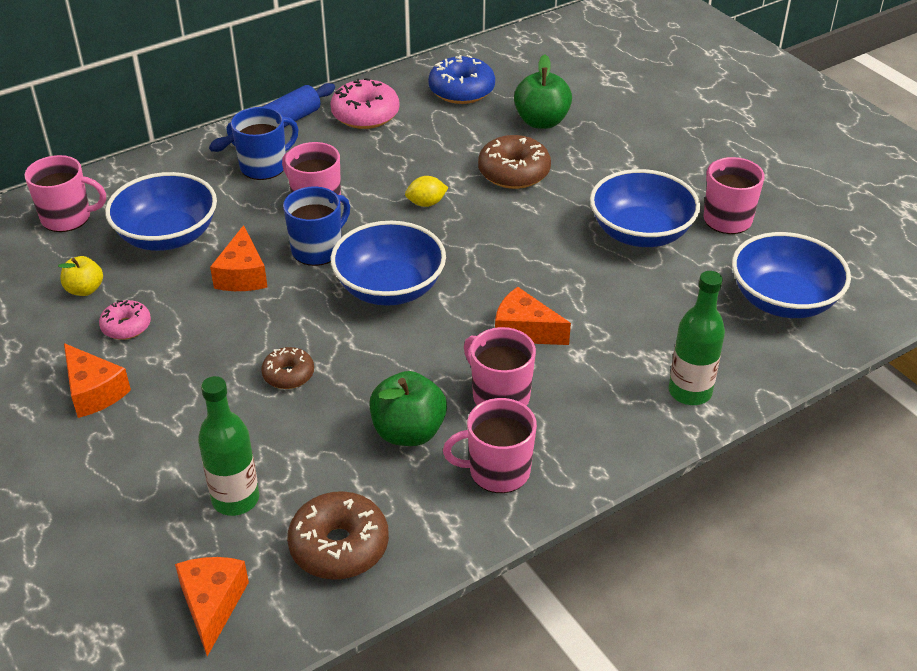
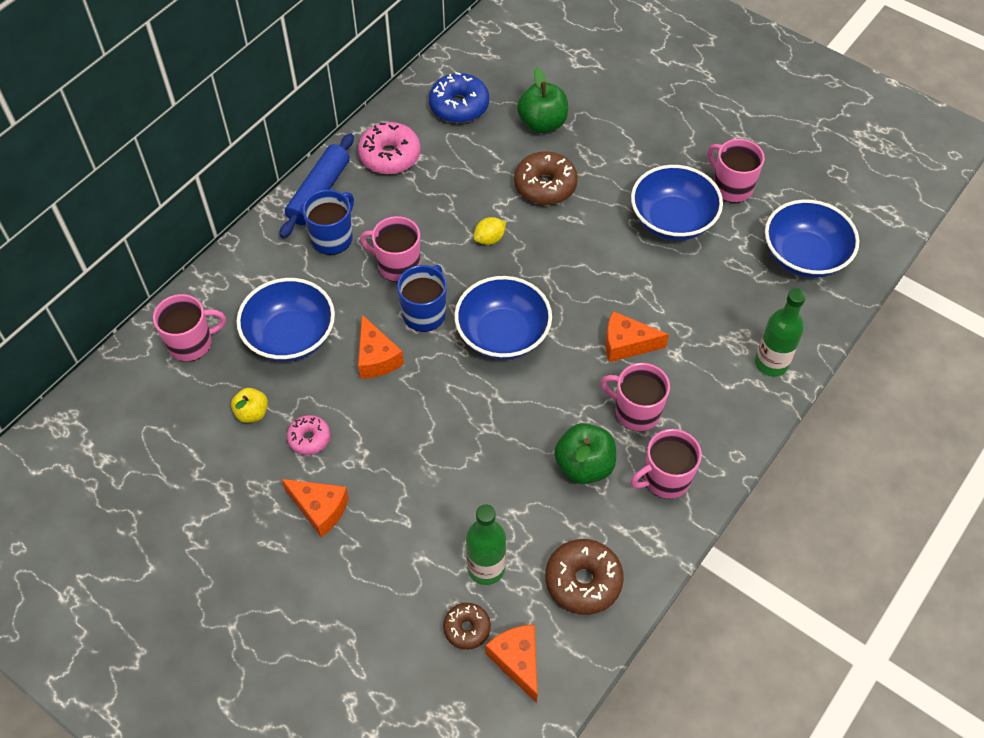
camera: 20 degrees left, 15 degrees up
brown donut [261,347,314,389] -> brown donut moved to [443,603,491,650]

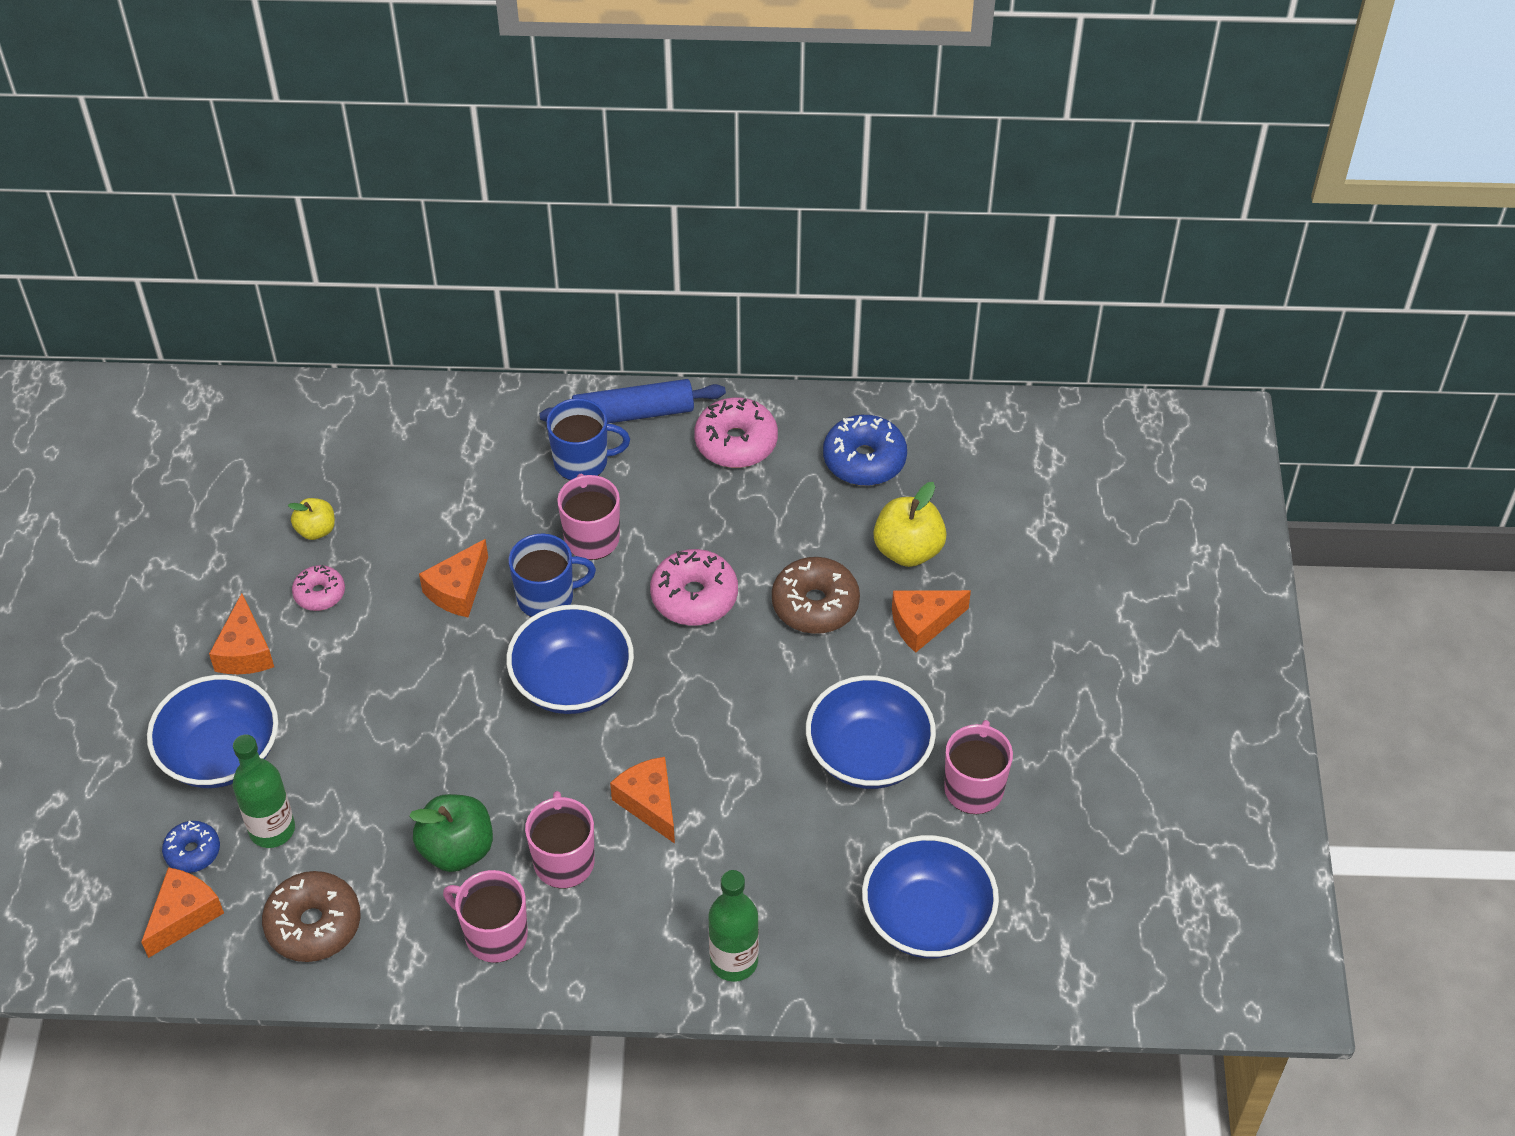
camera: 55 degrees right, 5 degrees down
pink mug [153,294,226,362] -> none
blue bowl [236,278,335,362] -> blue bowl moved to [147,675,278,788]
brown donut [443,603,491,650] -> blue donut [162,821,220,873]
yellow lemon [474,217,506,245] -> pink donut [650,549,738,626]
green apple [517,68,568,133] -> yellow apple [873,482,947,567]
none -> orange cheese [892,590,971,653]

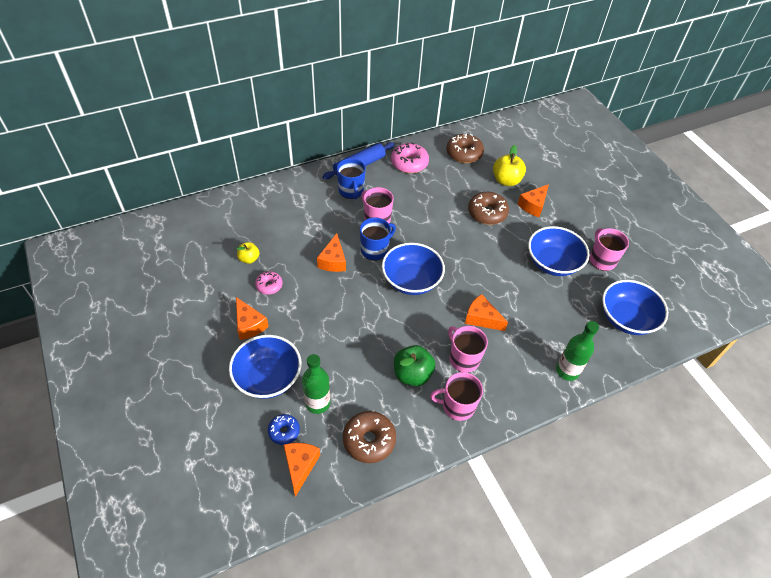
camera: 30 degrees left, 0 degrees up
blue mug [546,398,630,480] -> blue mug turned 105 degrees clockwise [337,158,366,200]
pink donut [650,549,738,626] -> none
blue donut [823,415,907,486] -> brown donut [446,133,484,163]

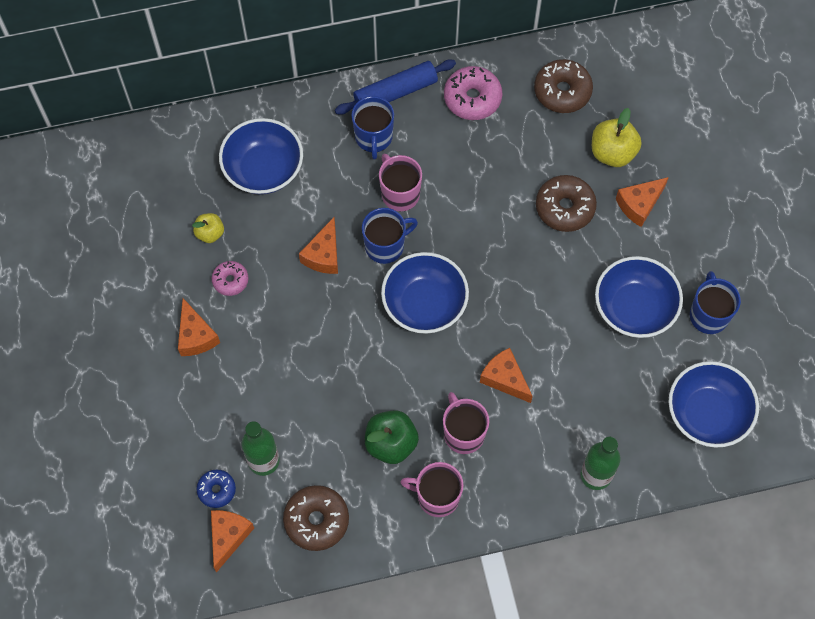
camera: 15 degrees right, 15 degrees up
blue bowl [229,335,301,399] -> blue bowl moved to [219,118,303,195]
pink mug [589,228,629,271] -> blue mug [690,271,741,334]

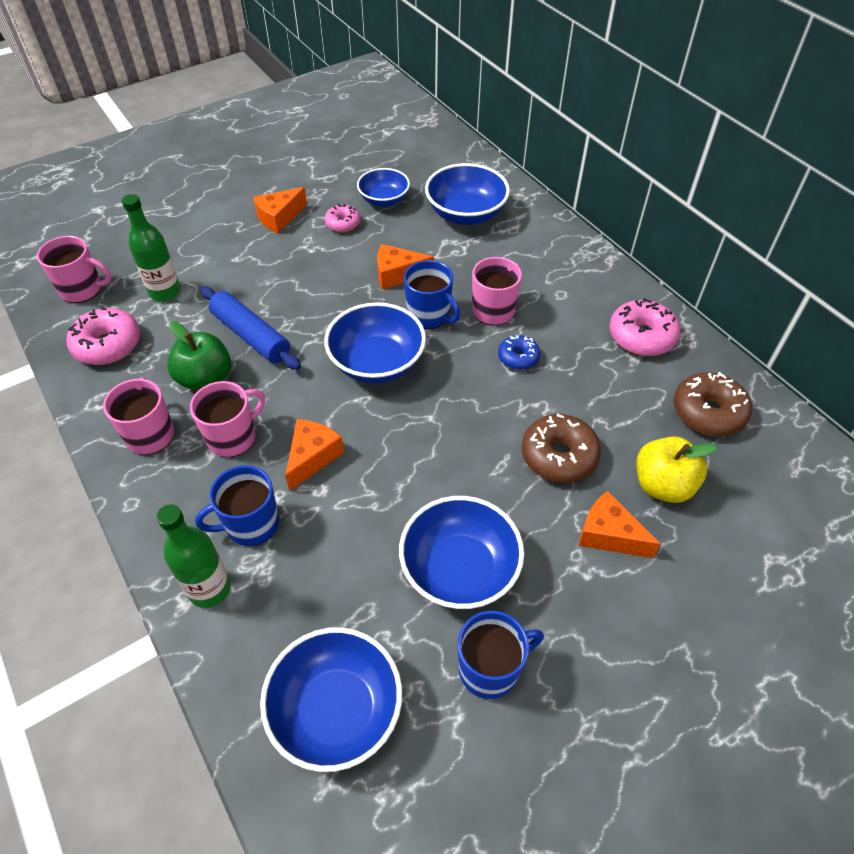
camera: 70 degrees right, 15 degrees down
yellow apple [192,213,224,243] -> blue bowl [357,168,410,207]
blue donut [197,470,236,508] -> blue donut moved to [498,335,540,370]
orange cheese [211,510,254,573] -> pink mug [37,236,111,303]
brown donut [283,485,349,551] -> pink donut [67,307,140,365]
blue rolling pin [335,59,456,115] -> blue rolling pin moved to [200,286,301,370]
blue mug [351,96,394,160] -> blue mug moved to [195,465,279,546]

